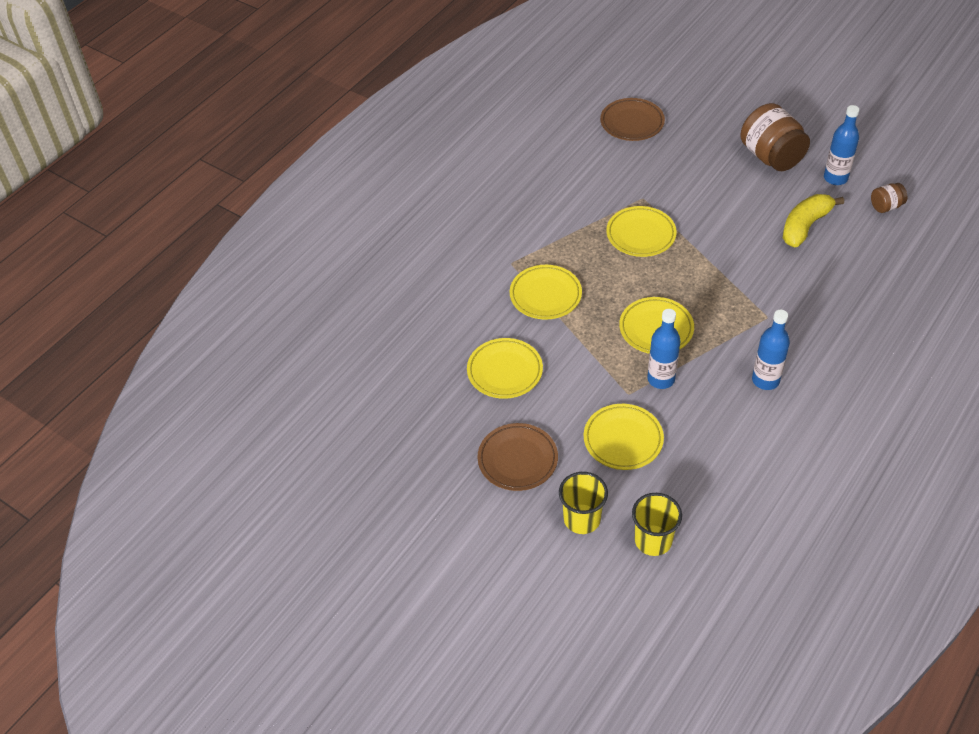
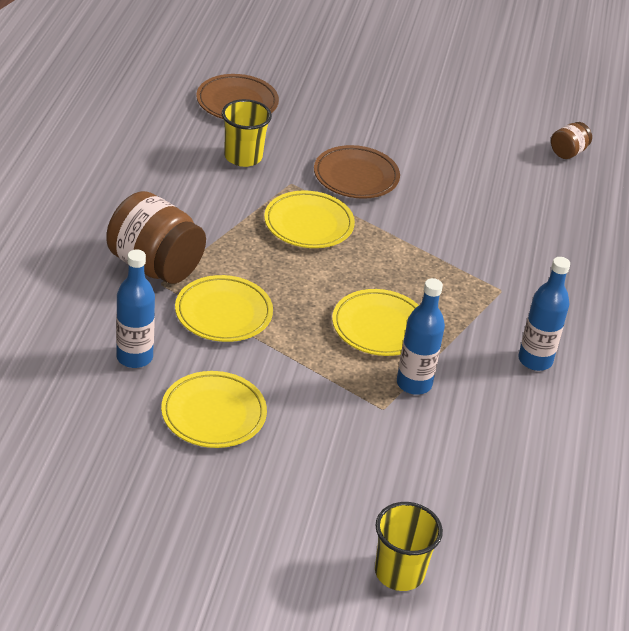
camera: 30 degrees left, 10 degrees down
brown plate [478,423,558,491] -> brown plate moved to [314,145,400,199]
yellow plate [584,404,664,470] -> none
yellow cup [632,493,682,556] -> yellow cup moved to [222,99,272,167]
brown jar [740,103,810,171] -> brown jar moved to [107,191,206,284]
yellow banana [783,194,844,247] -> none
blue bottle [824,105,859,185] -> blue bottle moved to [116,250,155,368]

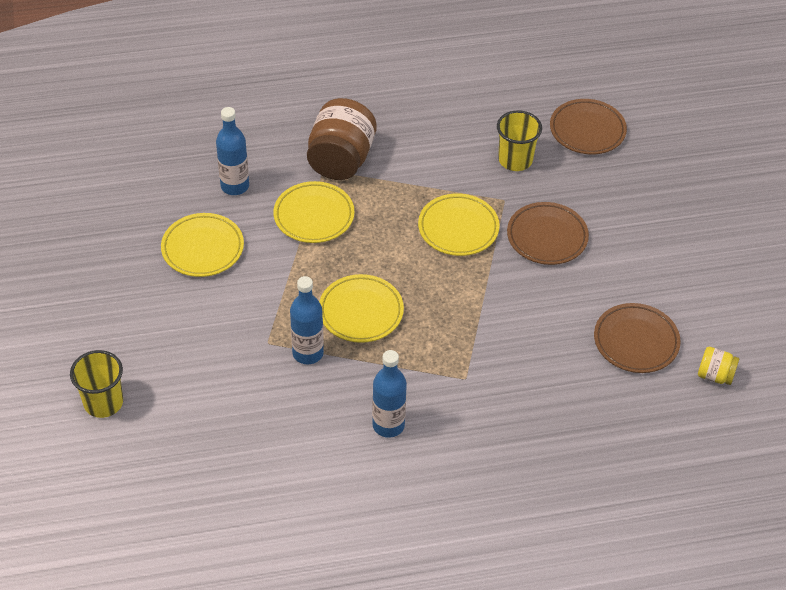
camera: 70 degrees right, 10 degrees up
brown jar [551,122,592,159] -> yellow jar [698,347,739,385]
none -> brown plate [594,303,681,373]

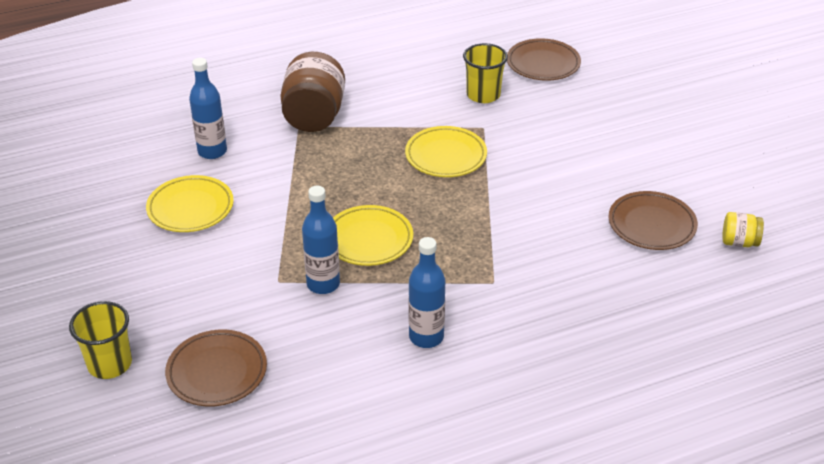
camera: 10 degrees left, 10 degrees down
yellow plate [273,181,354,243] -> none
brown plate [507,202,589,265] -> brown plate moved to [165,329,267,407]

